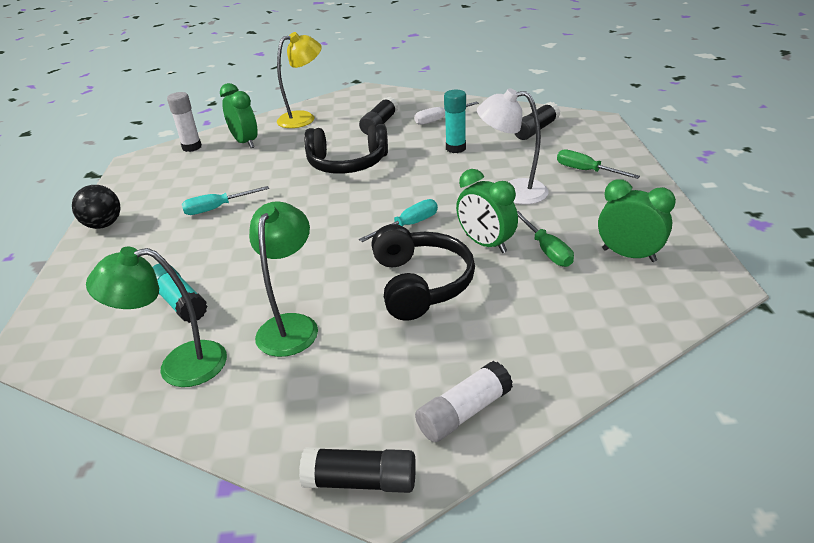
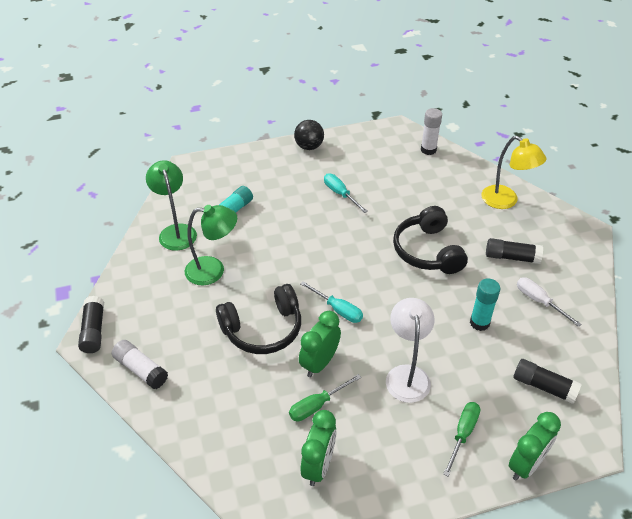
camera: 75 degrees right, 10 degrees up
green clock [220,83,258,148] -> green clock moved to [509,412,561,481]

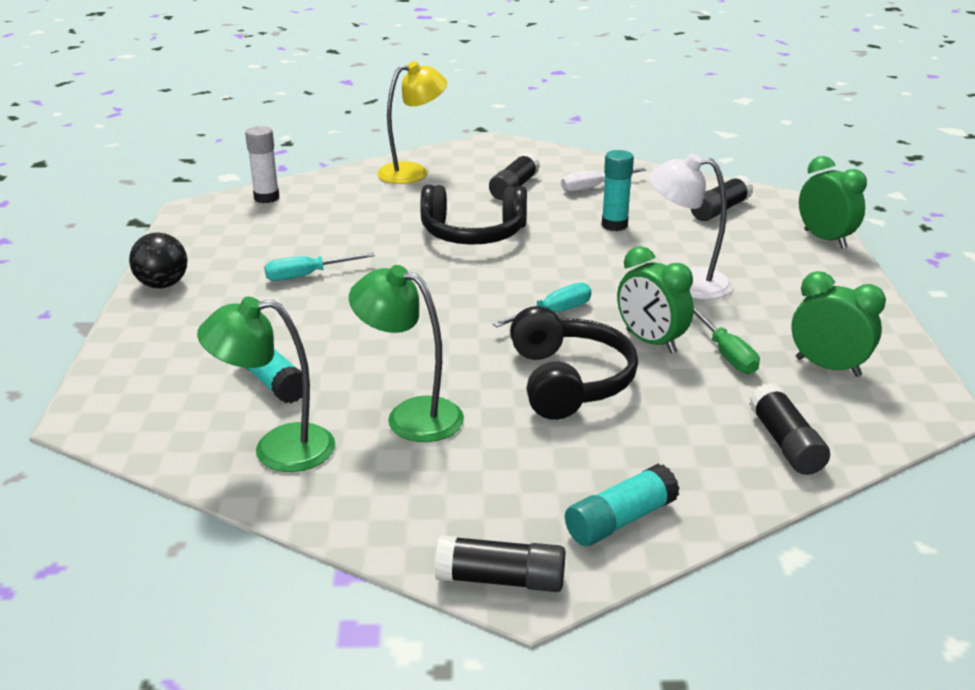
camera: 75 degrees left, 15 degrees down
white glue stick [112,340,168,389] -> turquoise glue stick [565,464,680,546]
green lamp [185,205,237,285] -> green lamp turned 75 degrees counterclockwise [349,265,464,442]
green screwdriver [443,402,480,476] -> none
none -> black glue stick [749,383,830,475]

